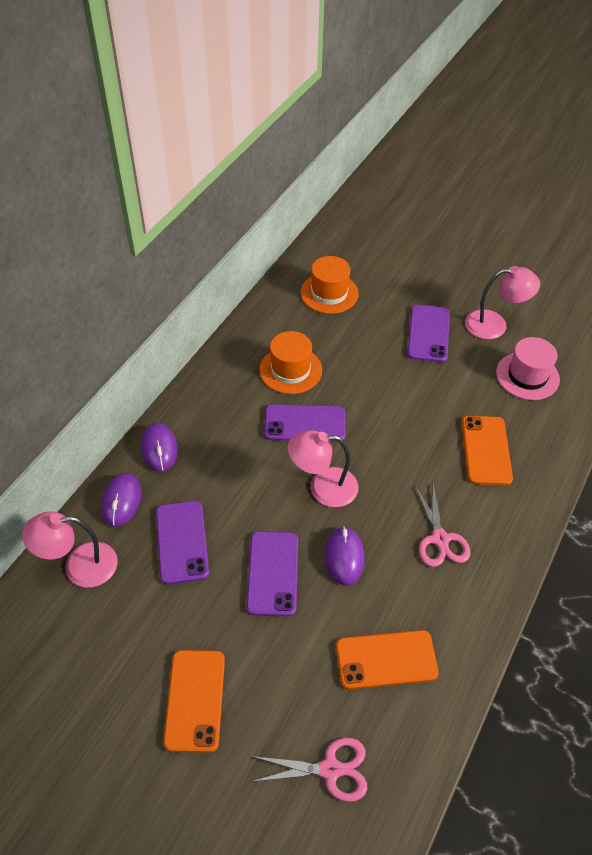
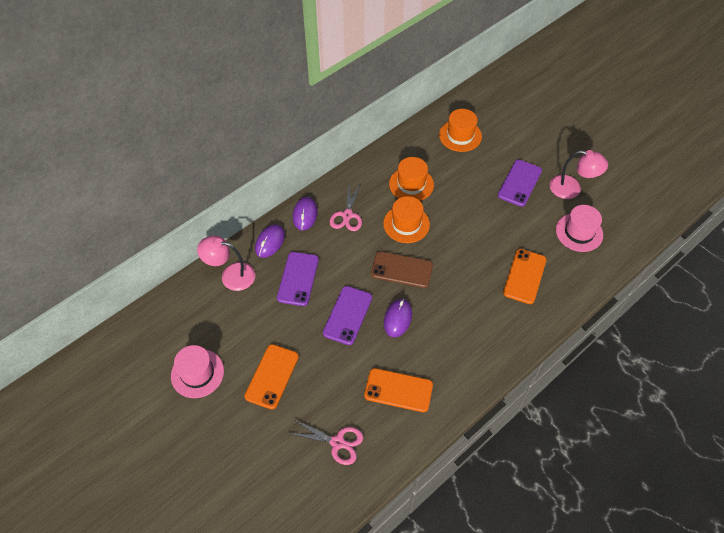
camera: 20 degrees right, 5 degrees up
purple phone [264,404,345,442] -> orange hat [383,196,430,243]
pink lamp [288,430,359,507] -> brown phone [371,251,433,288]
pink scissors [414,484,471,567] -> pink scissors moved to [330,183,362,231]
none -> pink hat [171,345,224,398]

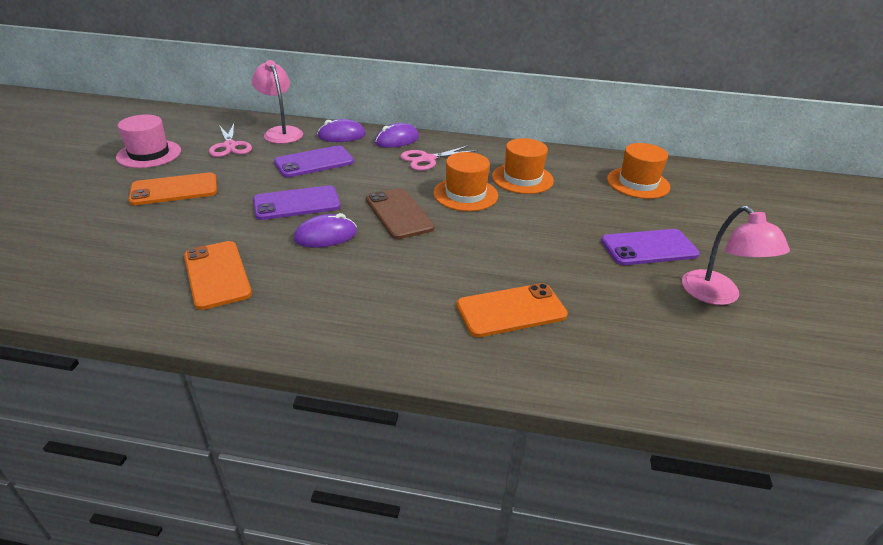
camera: 50 degrees right, 20 degrees down
pink scissors [288,419,363,465] -> pink scissors moved to [209,123,252,157]
pink hat [556,205,603,252] -> none

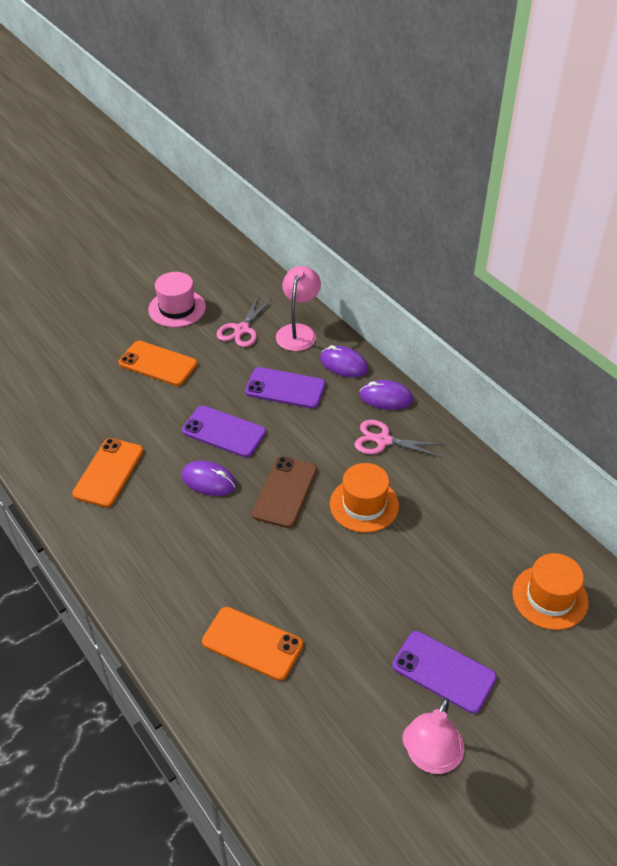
camera: 45 degrees right, 10 degrees up
orange hat [492,138,554,194] -> none

